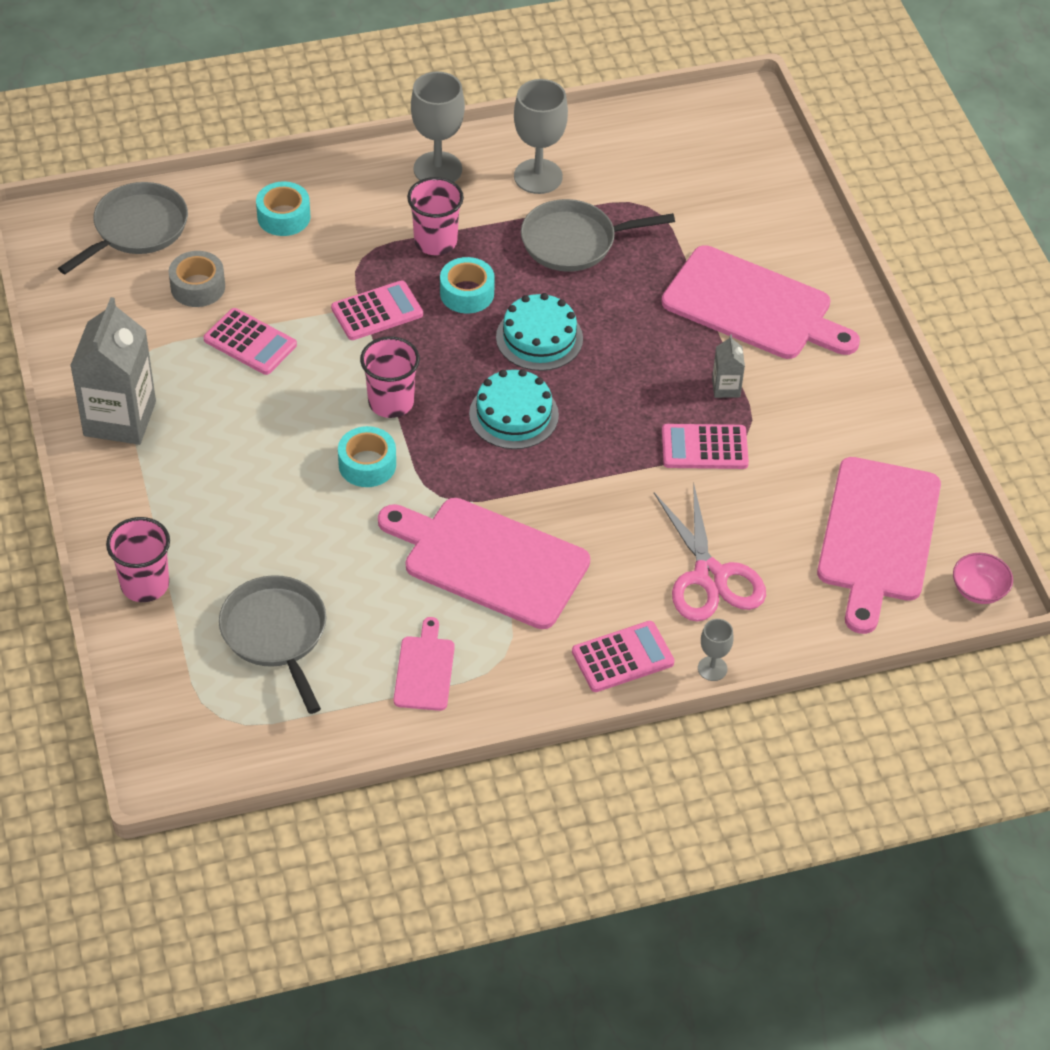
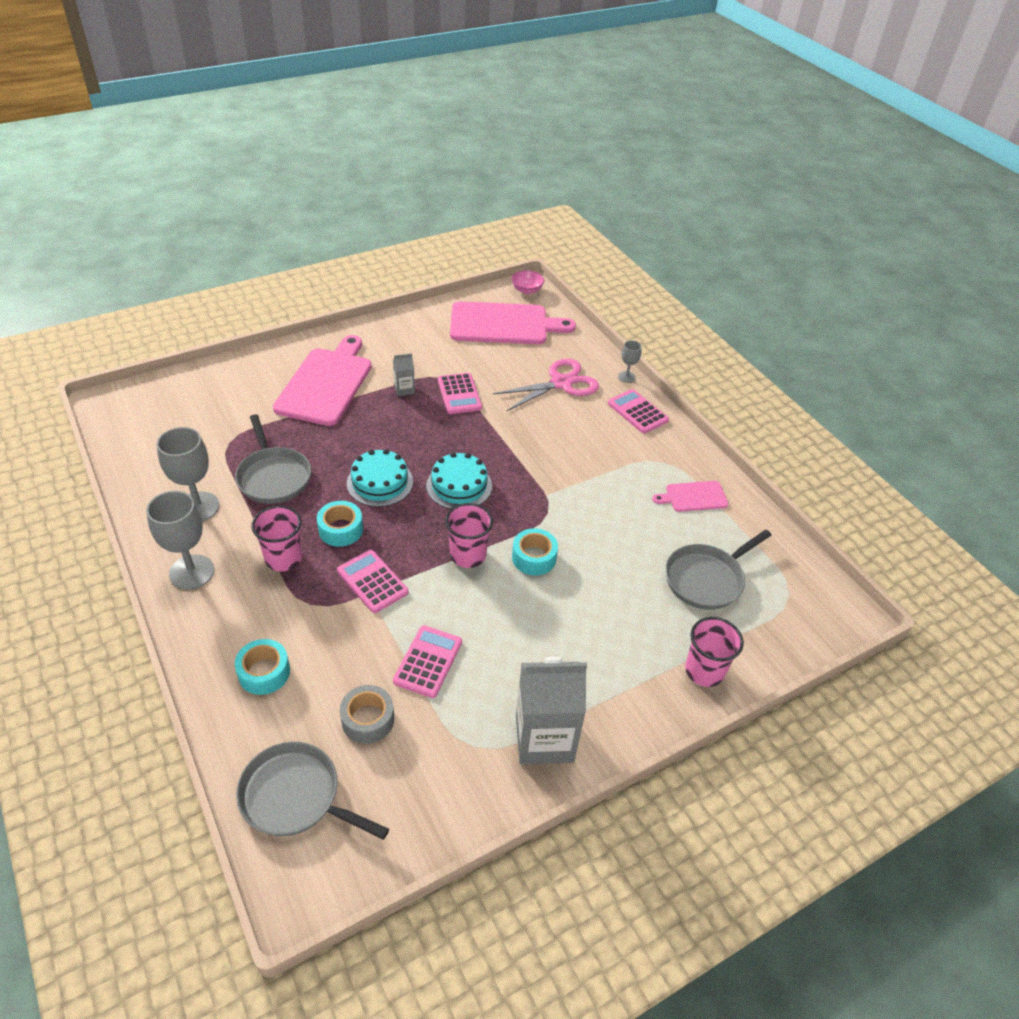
camera: 105 degrees left, 5 degrees down
pink cutting board [378,498,590,629] -> none

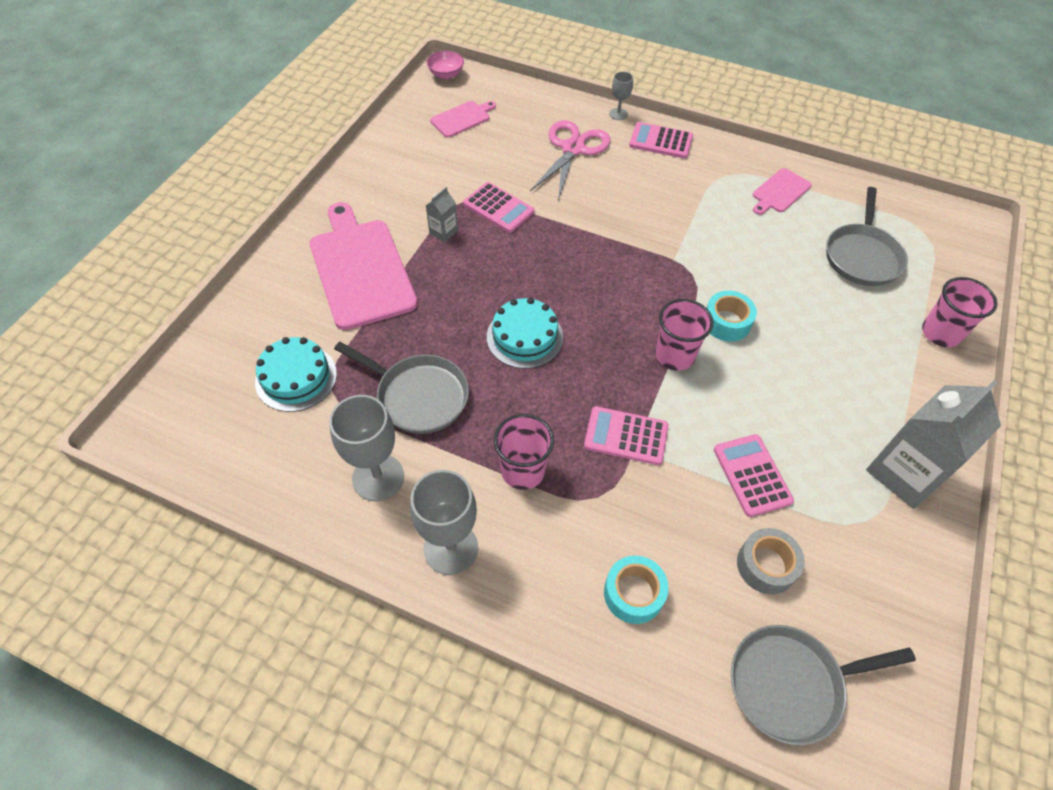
camera: 35 degrees left, 10 degrees up
turquoise tape [317,501,363,547] -> none
turquoise cake [426,452,492,509] -> turquoise cake moved to [255,337,337,412]
pink cutting board [450,301,576,344] -> pink cutting board [430,101,496,138], size x0.49

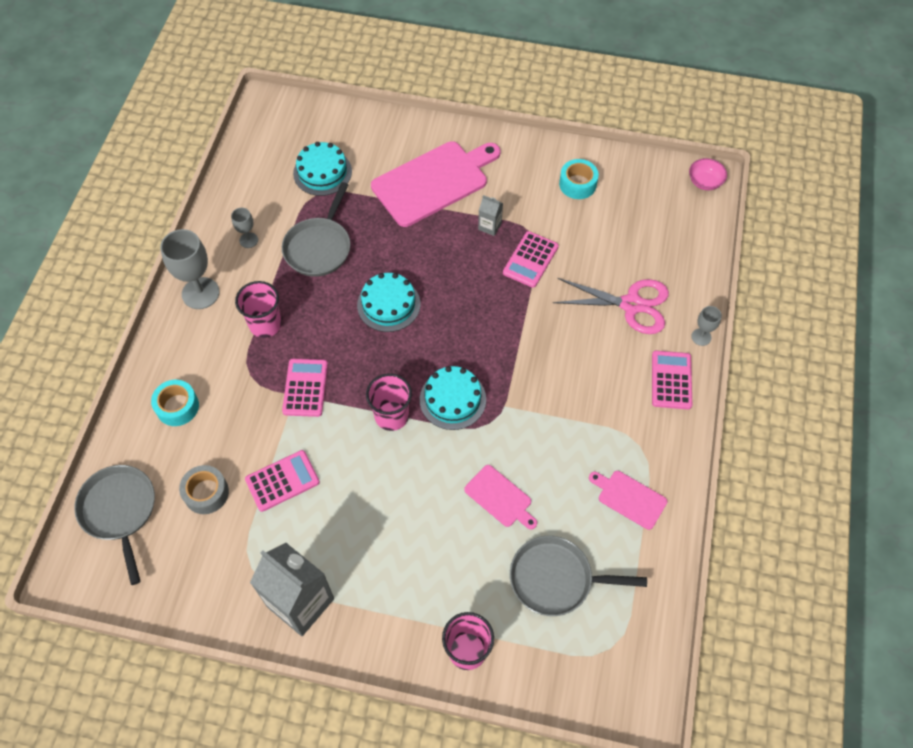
camera: 80 degrees right, 5 degrees up
grey goblet [329,395,404,501] -> grey goblet [231,208,258,248], size x0.52
pink cutting board [430,101,496,138] -> pink cutting board moved to [464,465,537,529]
turquoise tape [707,291,757,342] -> turquoise tape moved to [559,159,599,199]
none -> turquoise cake [420,366,486,430]

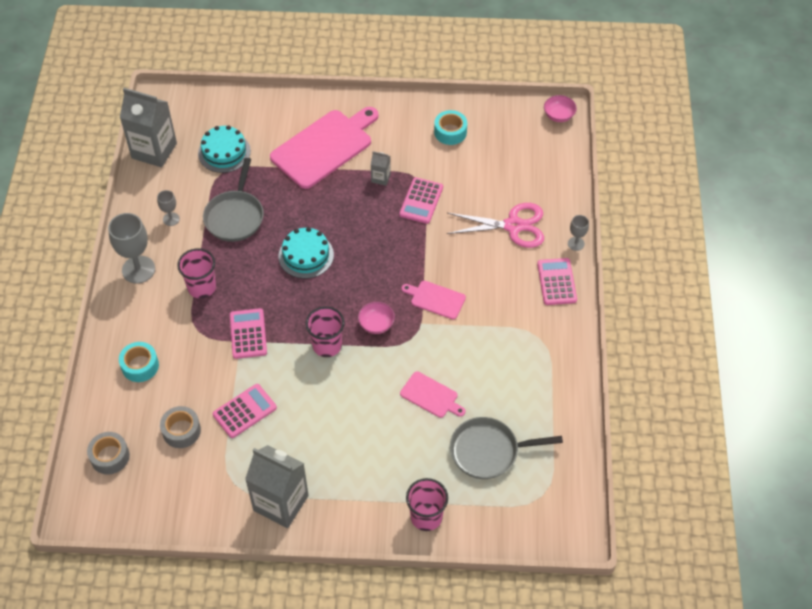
camera: 10 degrees left, 5 degrees down
grey pan [74,465,155,585] -> grey tape [87,432,130,474]
turquoise cake [420,366,486,430] -> pink bowl [358,302,395,334]
pink cutting board [589,471,667,530] -> pink cutting board moved to [401,281,466,319]
none -> grey carton [120,88,177,167]

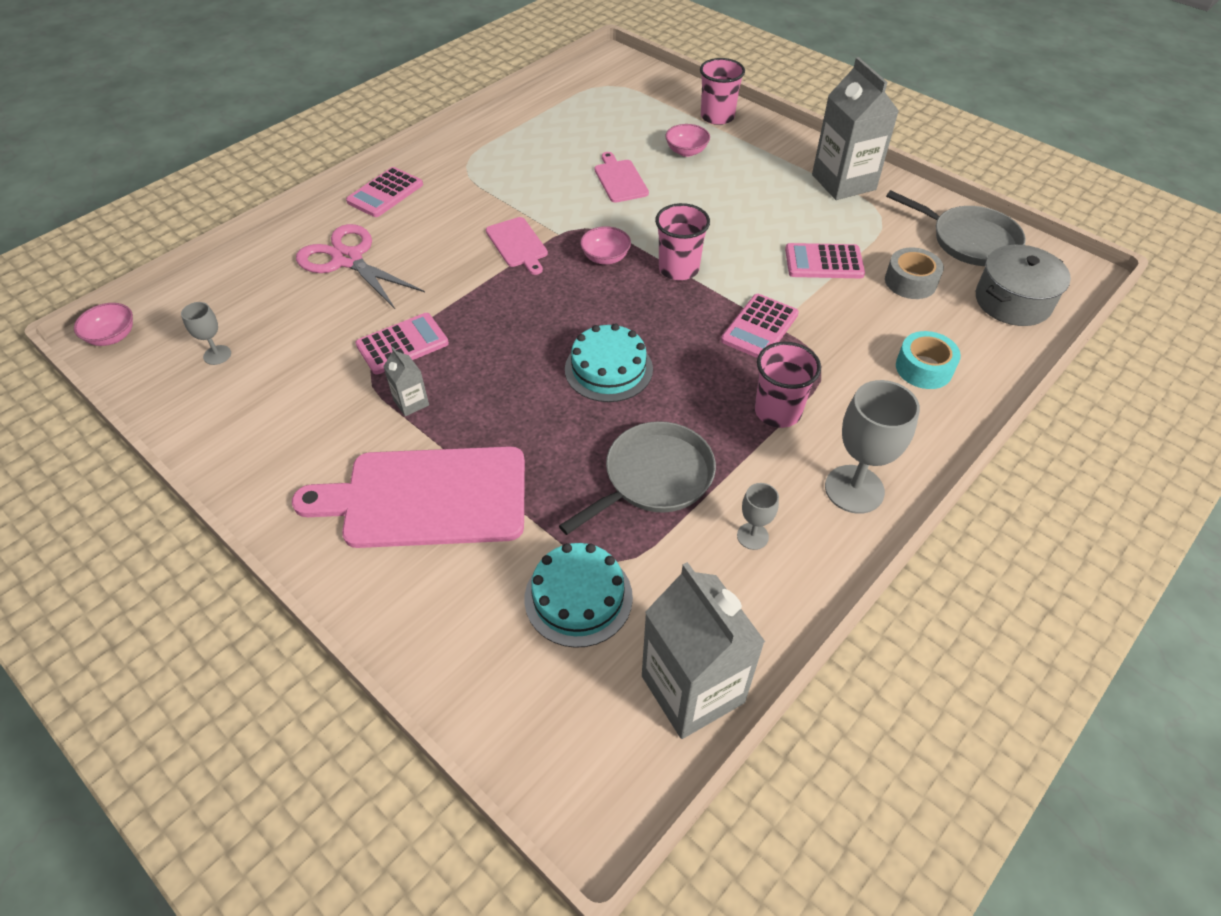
camera: 140 degrees left, 5 degrees down
grey tape [87,432,130,474] -> grey pot [976,245,1071,326]
turquoise tape [434,110,467,145] -> none
grey pan [450,417,563,479] -> grey pan moved to [886,190,1026,266]
grey goblet [568,215,589,251] -> grey goblet moved to [181,302,231,365]
none -> pink bowl [665,124,710,157]

